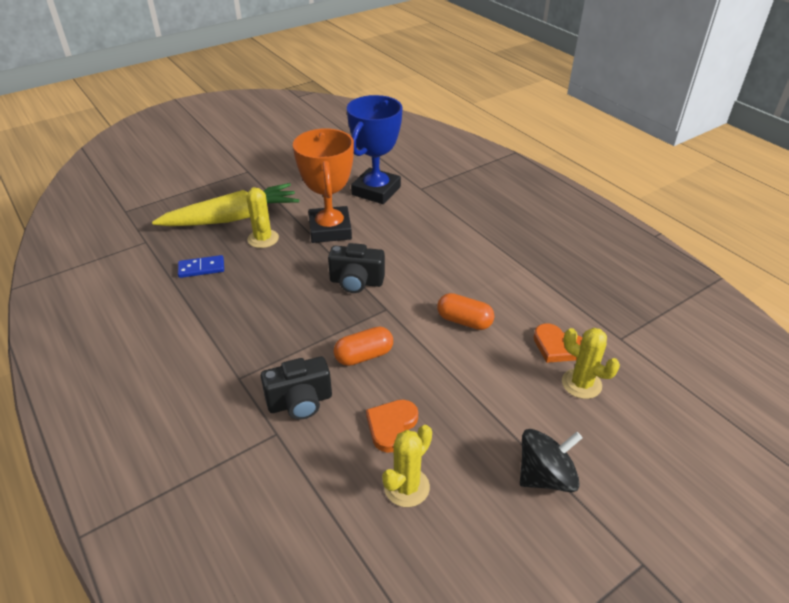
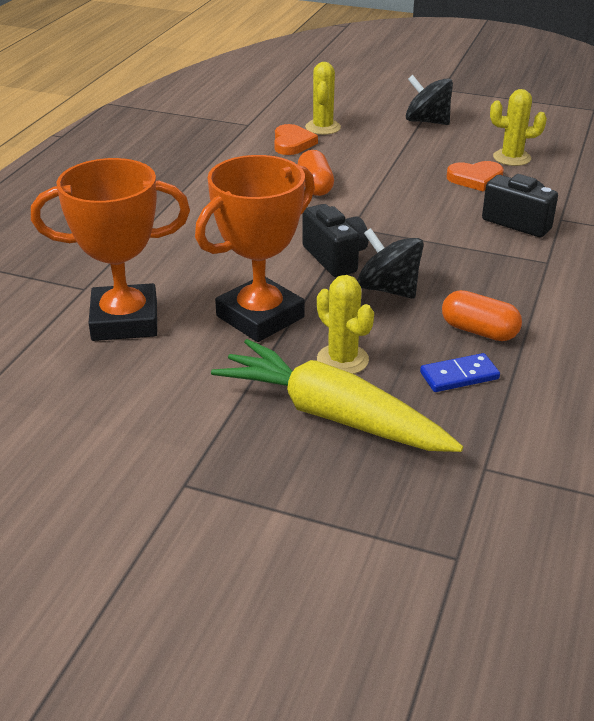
camera: 125 degrees left, 5 degrees down
blue domino [178,255,224,278] -> blue domino turned 60 degrees counterclockwise [420,353,500,392]
yellow cactus [247,187,279,248] -> yellow cactus turned 75 degrees counterclockwise [317,275,374,374]
orange capsule [333,326,393,366] -> orange capsule moved to [442,290,522,341]
blue trophy [347,95,402,204] -> orange trophy [31,158,190,341]
none -> black spinning top [357,228,424,299]

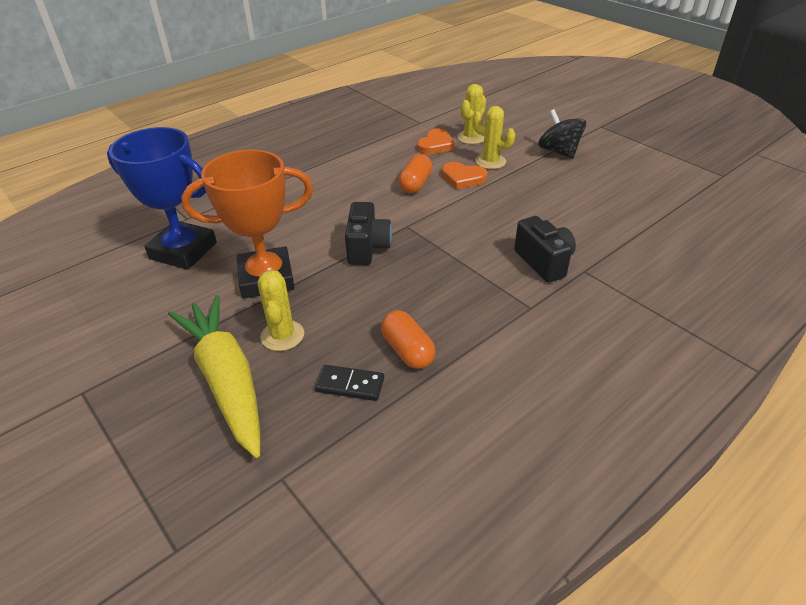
camera: 30 degrees right, 5 degrees up
orange trophy [31,158,190,341] -> blue trophy [107,127,217,270]
black spinning top [357,228,424,299] -> none
blue domino [420,353,500,392] -> black domino [315,365,384,401]
orange heart [447,161,504,191] -> orange heart moved to [442,162,487,189]
yellow cactus [490,89,547,166] -> yellow cactus moved to [473,106,515,169]

